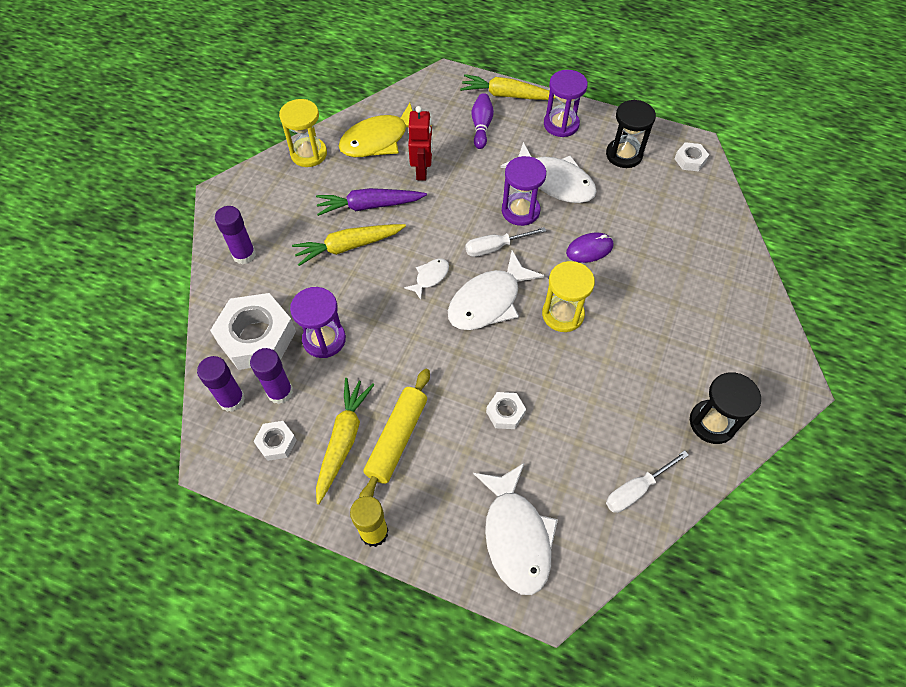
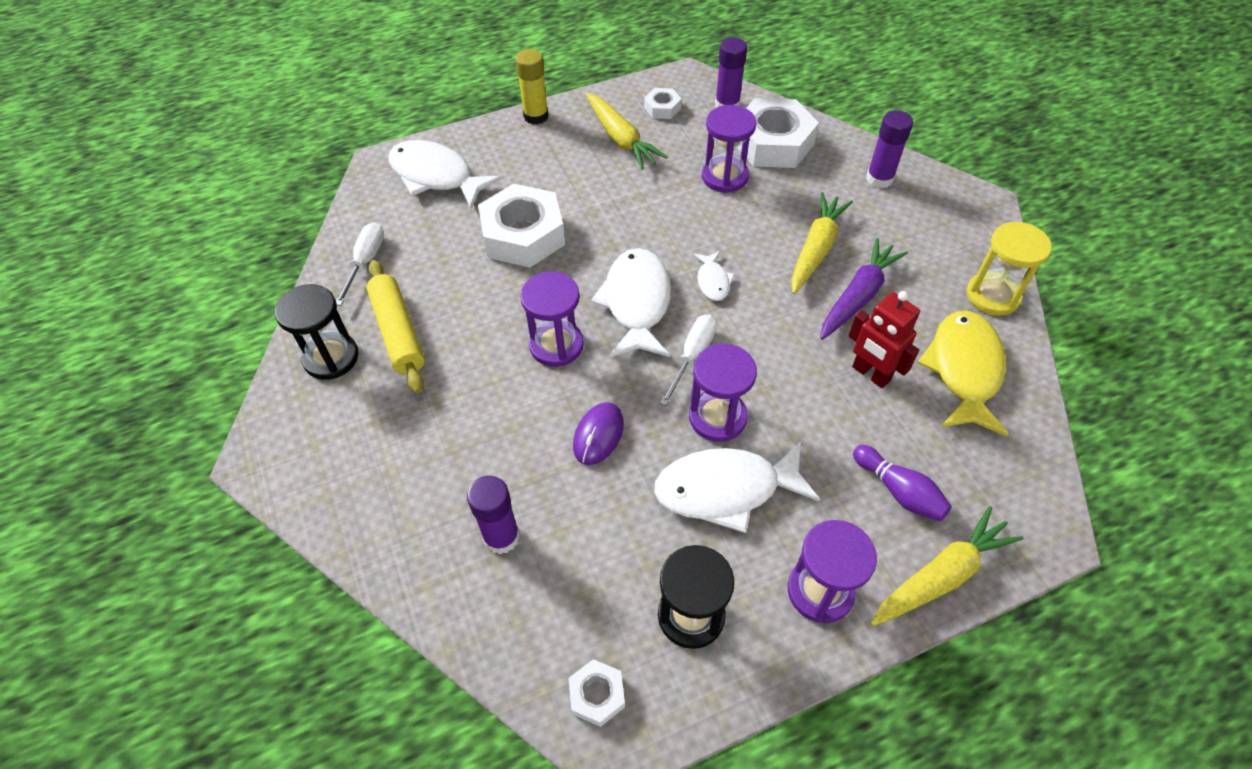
camera: 135 degrees right, 5 degrees down
purple glue stick [250,348,293,404] -> purple glue stick moved to [467,476,520,554]
yellow rolling pin [359,369,430,498] -> yellow rolling pin moved to [366,260,425,393]
white nut [486,392,526,429] -> white nut [478,184,565,268], size x2.12
yellow hourglass [542,261,595,332] -> purple hourglass [520,271,584,367]

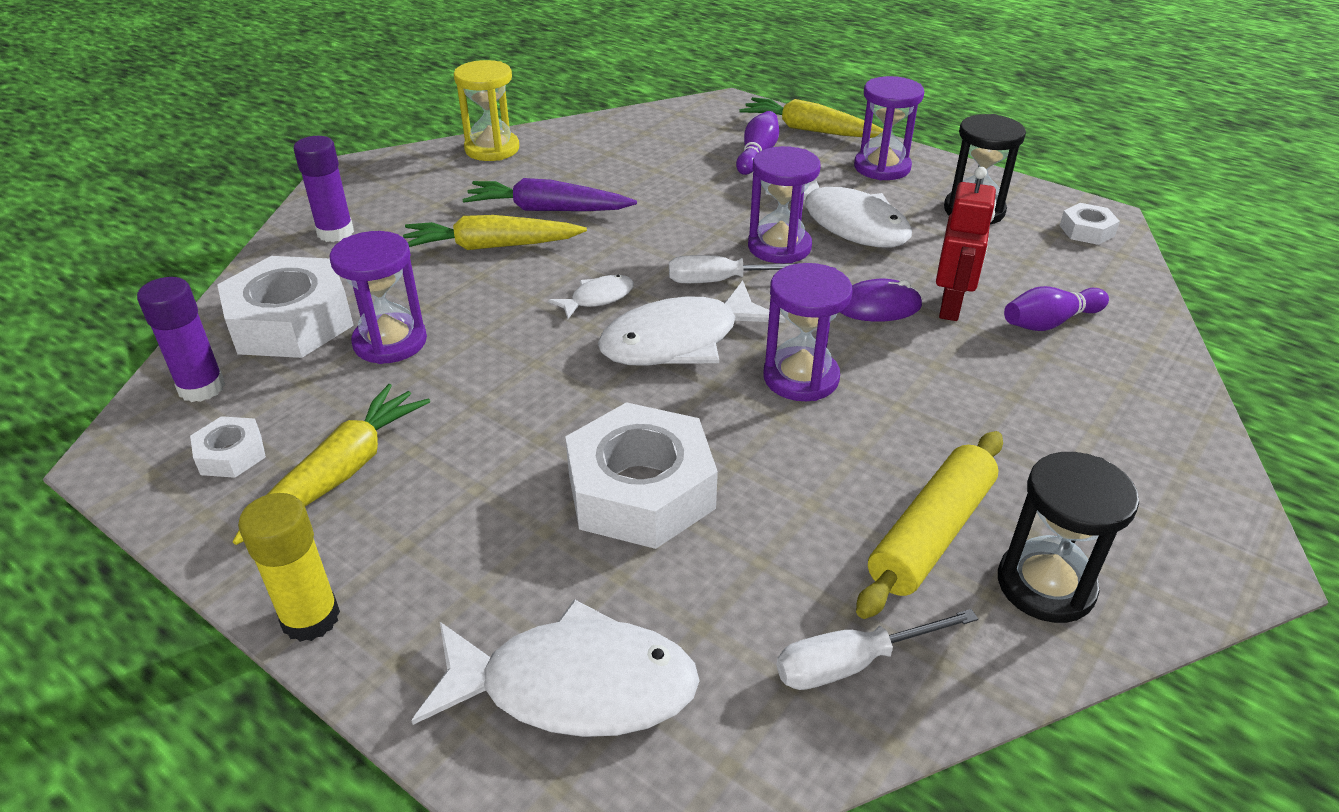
camera: 120 degrees left, 15 degrees down
white fish [388,140,503,209] -> white fish turned 90 degrees counterclockwise [411,599,700,737]
purple glue stick [467,476,520,554] -> purple bowling pin [1004,286,1109,331]
red robot [848,291,920,388] -> red robot moved to [936,167,996,321]
yellow fish [918,311,1009,437] -> none

